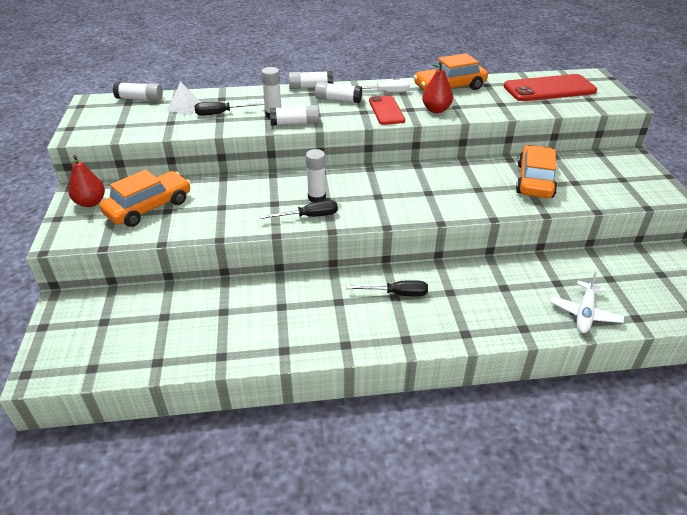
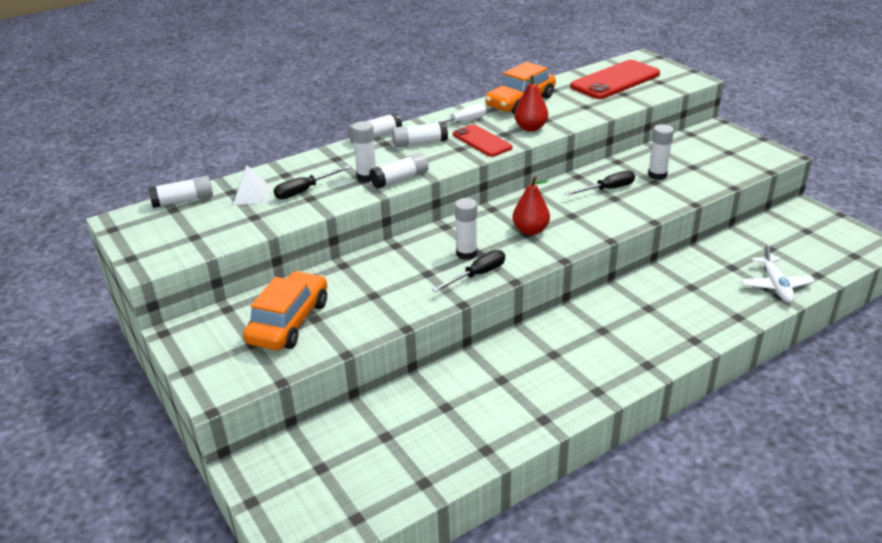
camera: 25 degrees left, 5 degrees down
red pear [69,155,105,207] -> red pear moved to [513,176,550,235]
black screwdriver [346,280,428,296] -> black screwdriver moved to [565,170,635,196]
orange car [516,145,557,198] -> white glue stick [648,124,674,180]

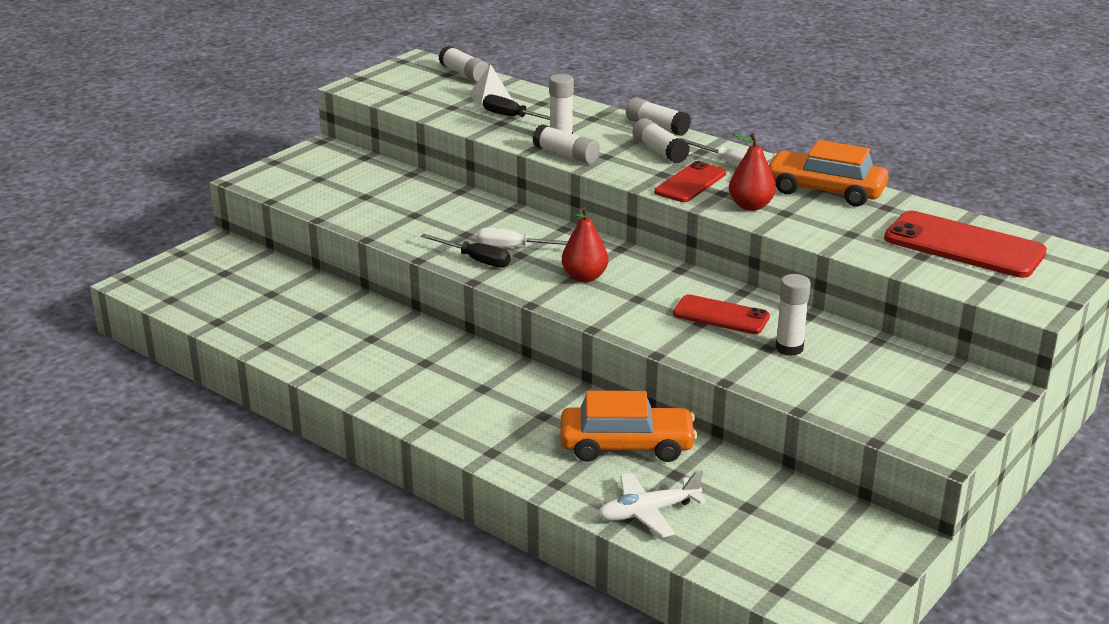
camera: 70 degrees right, 5 degrees down
orange car [243,271,327,350] -> orange car moved to [561,391,697,462]
white glue stick [455,198,477,260] -> white screwdriver [476,228,568,248]
black screwdriver [565,170,635,196] -> red phone [673,294,770,334]

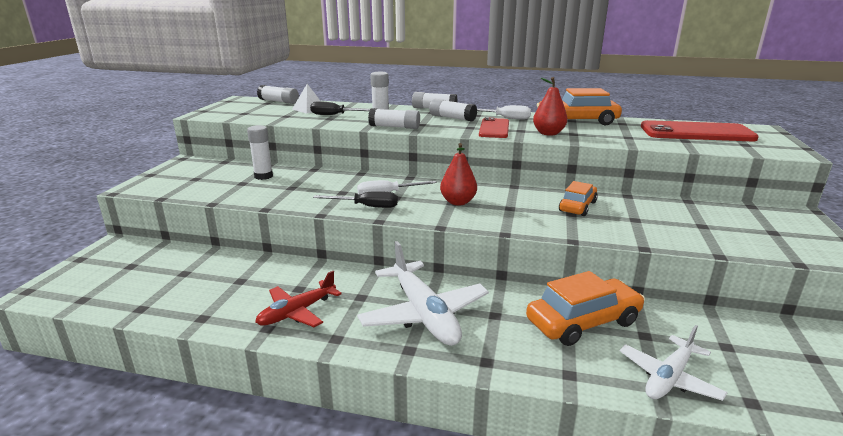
camera: 25 degrees left, 5 degrees down
red phone [673,294,770,334] -> orange car [559,181,598,216]
white glue stick [775,274,811,356] -> white glue stick moved to [247,125,273,180]
none -> red plane [255,271,342,327]
none -> white plane [357,241,489,346]

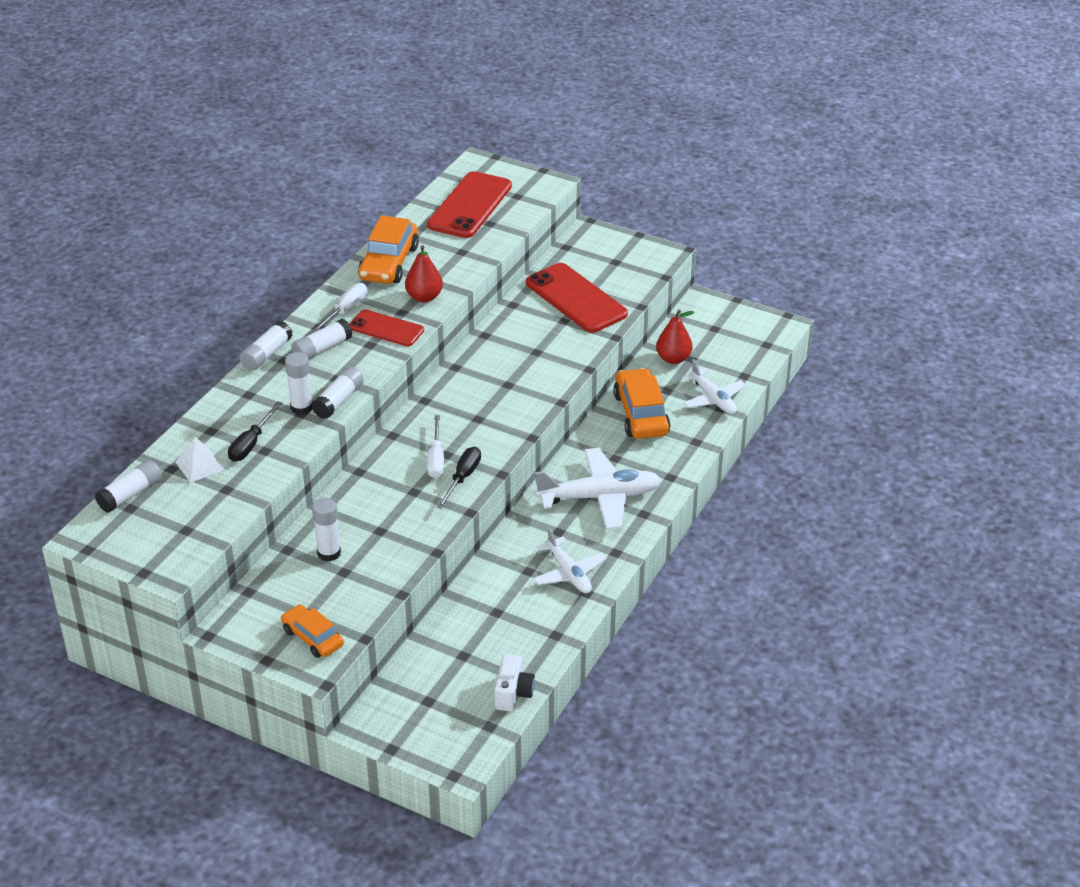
camera: 75 degrees left, 15 degrees up
red plane [255,271,342,327] -> white plane [533,527,606,593]
red pear [440,143,477,205] -> red pear moved to [656,309,695,364]
orange car [559,181,598,216] -> orange car moved to [281,604,344,658]
none -> white camera [494,654,535,712]
none -> red phone [526,263,628,333]

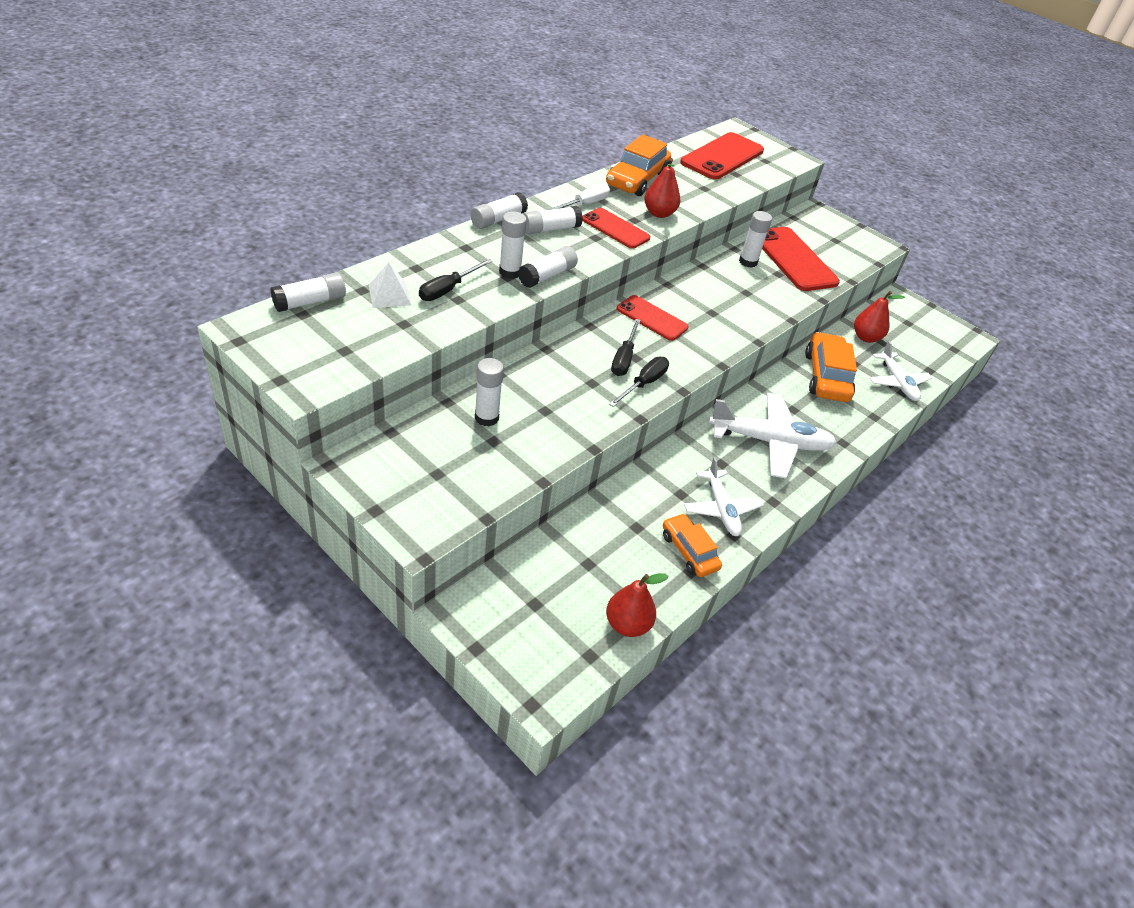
camera: 10 degrees right, 5 degrees up
orange car [281,604,344,658] -> orange car moved to [663,513,722,577]
white screwdriver [427,415,444,478] -> black screwdriver [611,319,641,376]
white camera [494,654,535,712] -> red pear [606,573,668,637]
none -> red phone [617,295,689,341]
none -> white glue stick [739,211,772,268]

